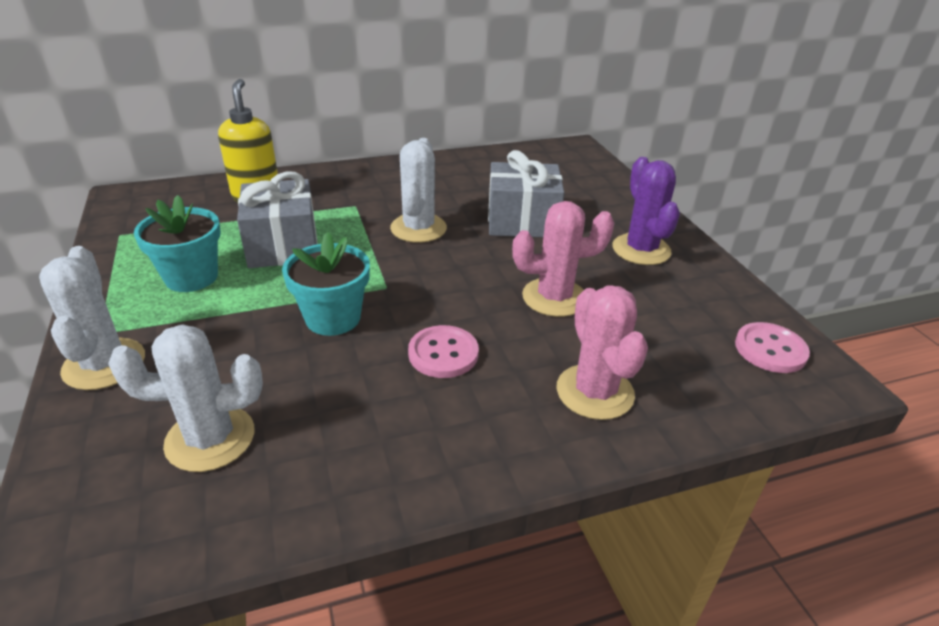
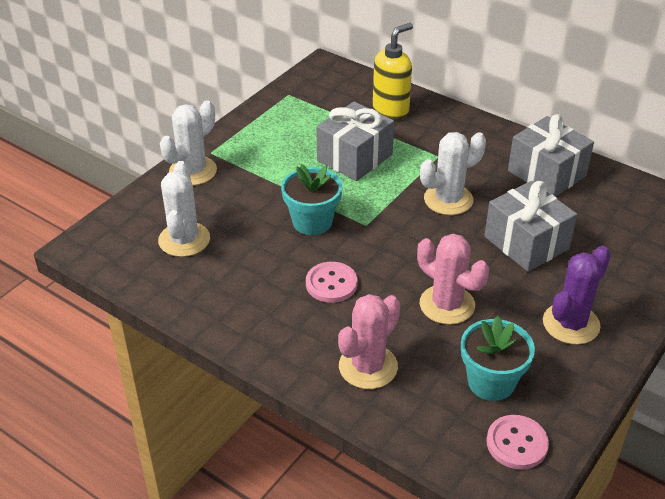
camera: 55 degrees right, 5 degrees up
white cactus [108,324,263,472] -> white cactus turned 45 degrees clockwise [158,161,210,257]
turquoise flower pot [134,195,221,292] -> turquoise flower pot moved to [461,316,535,401]
none -> grey gift [508,114,594,197]

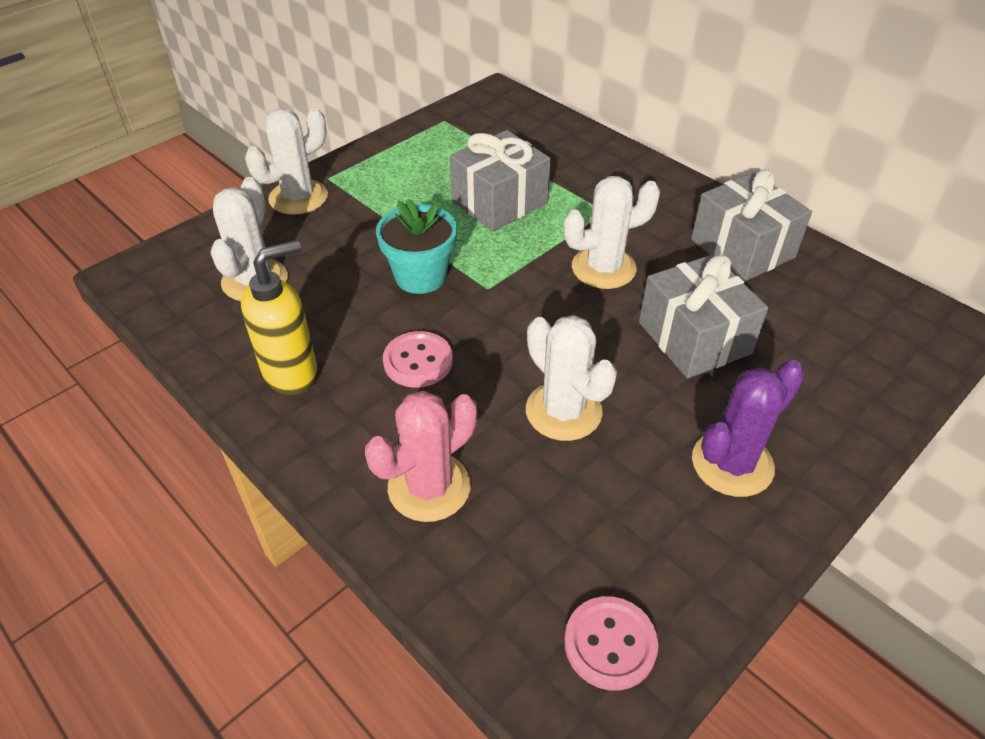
camera: 10 degrees right, 5 degrees up
yellow soap dispenser [373,23,413,121] -> yellow soap dispenser moved to [241,240,318,394]
pink cactus [417,234,489,325] -> white cactus [526,315,617,441]
turquoise flower pot [461,316,535,401] -> none

